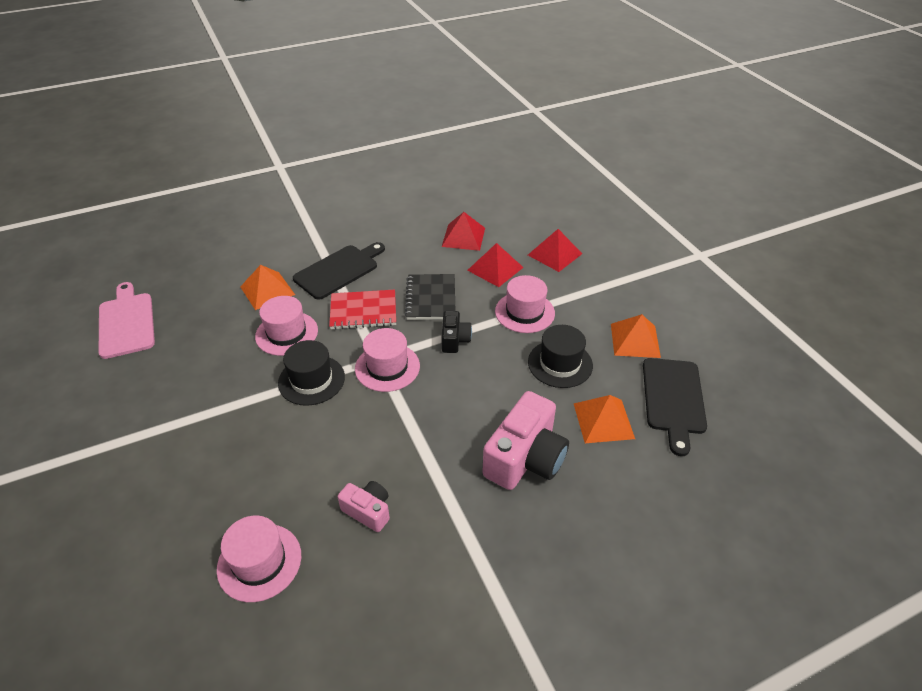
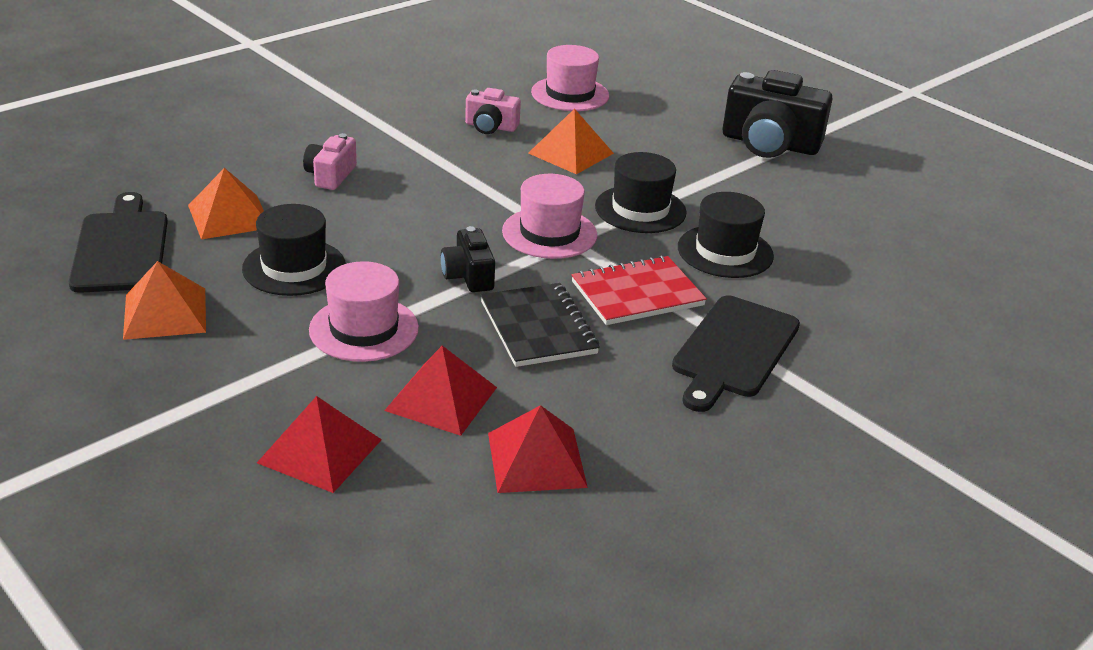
camera: 160 degrees right, 10 degrees down
pink cutting board [99,282,155,359] -> none
orange pyramid [240,265,295,310] -> orange pyramid moved to [528,109,614,174]
pink hat [255,296,318,356] -> black hat [678,192,774,278]
pink camera [483,391,569,490] -> pink camera [303,133,357,190], size x0.53
none -> black camera [722,70,832,158]

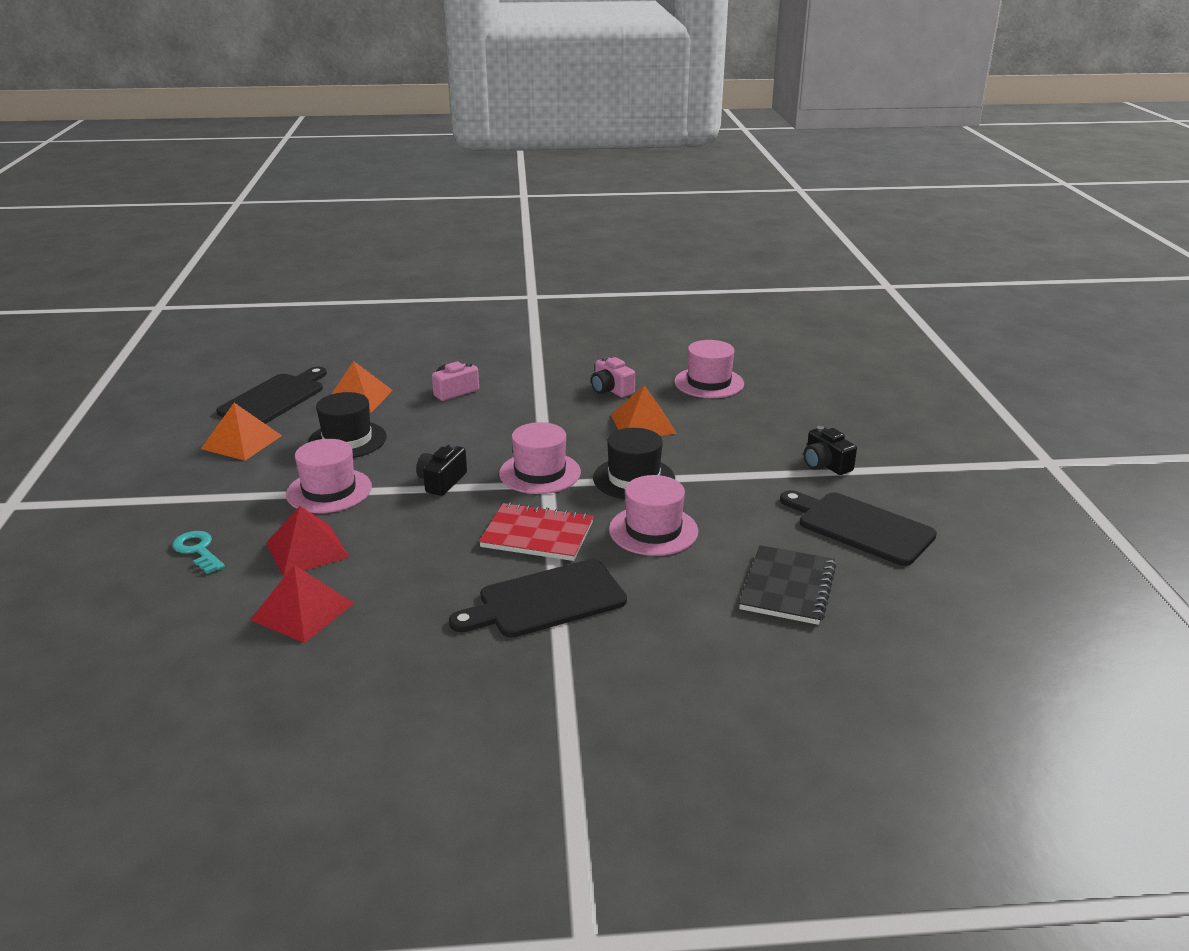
camera: 40 degrees right, 5 degrees down
red pyramid [257,396,382,493] -> turquoise key [172,531,225,574]
black notebook [481,283,600,367] -> black notebook moved to [739,545,837,625]
black hat [678,192,774,278] -> pink hat [609,475,698,556]
black camera [722,70,832,158] -> black camera [804,426,857,475], size x0.53
none -> black cutting board [780,490,937,566]

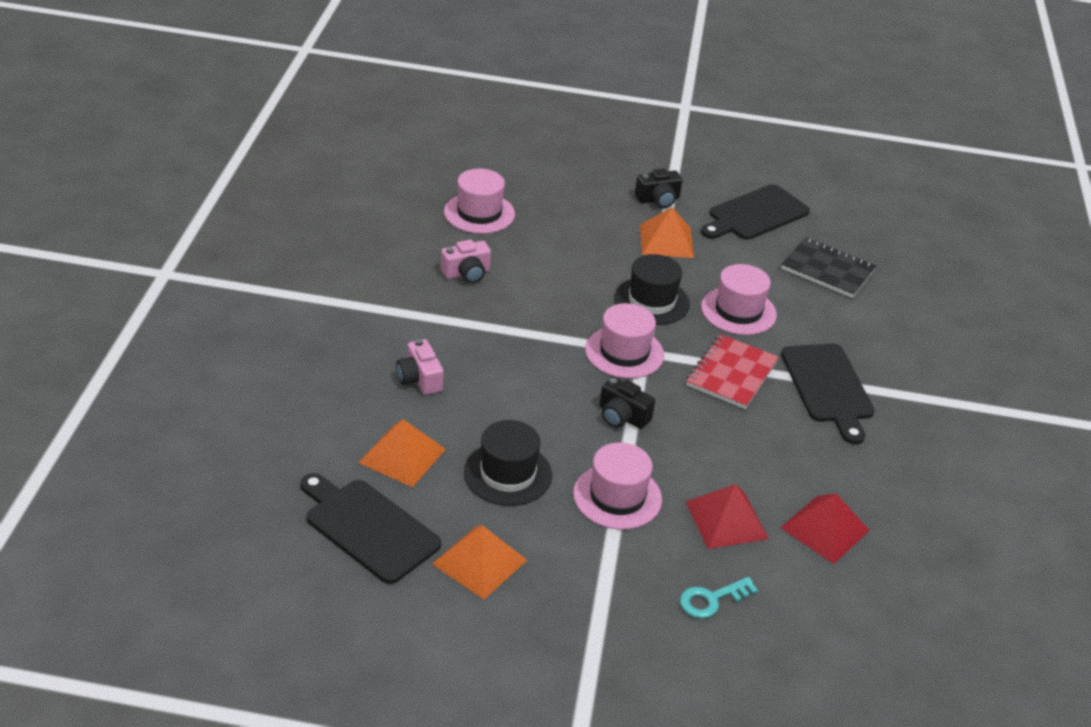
camera: 80 degrees left, 10 degrees up
orange pyramid [611,385,677,436] -> orange pyramid moved to [640,207,694,258]

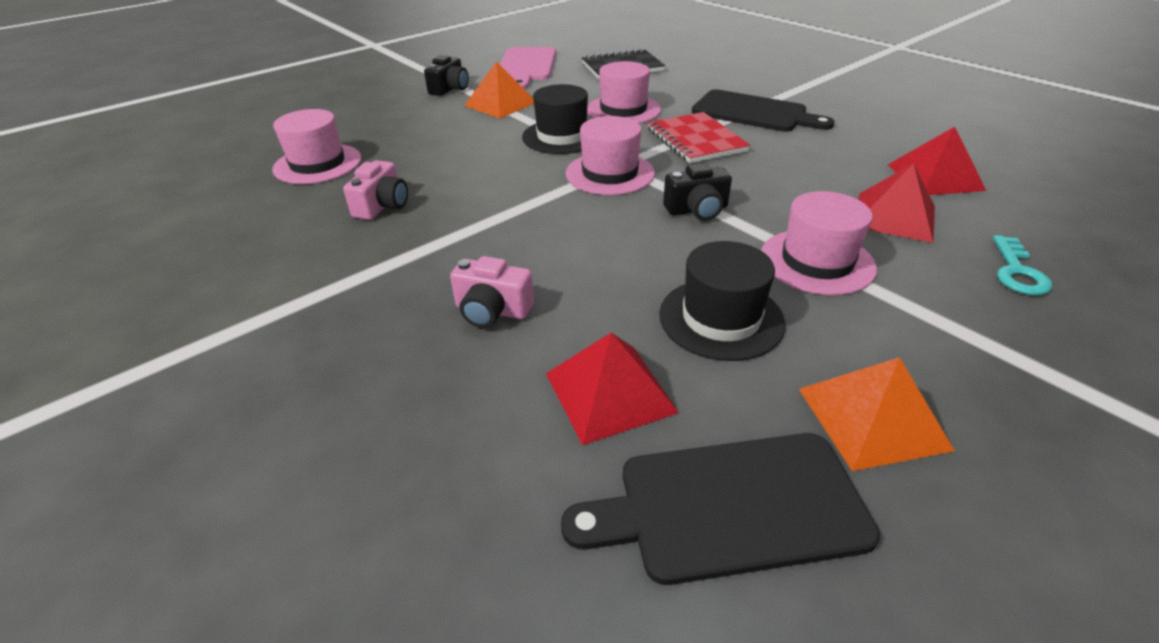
camera: 45 degrees left, 0 degrees up
orange pyramid [358,419,446,487] -> red pyramid [546,332,679,445]
black cutting board [701,184,810,240] -> pink cutting board [500,47,556,89]

